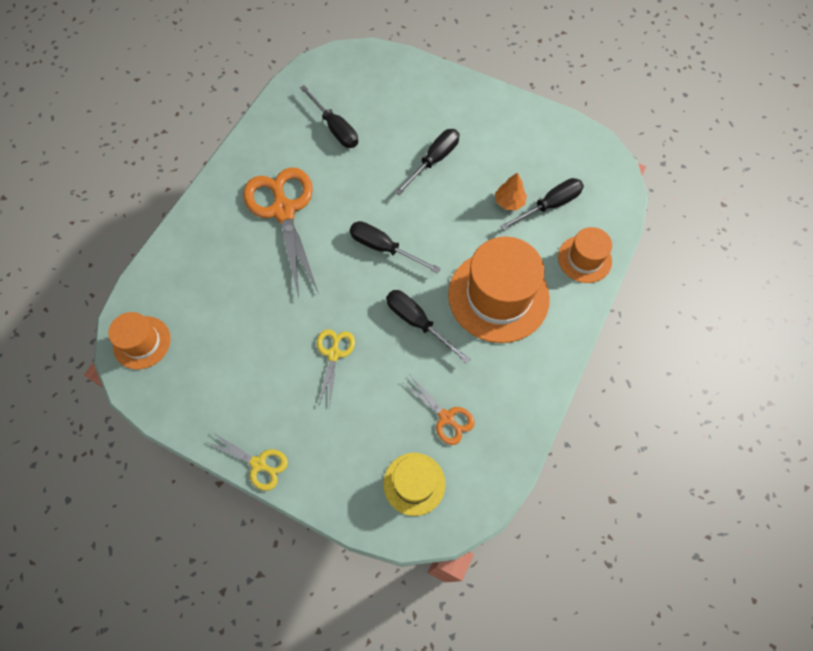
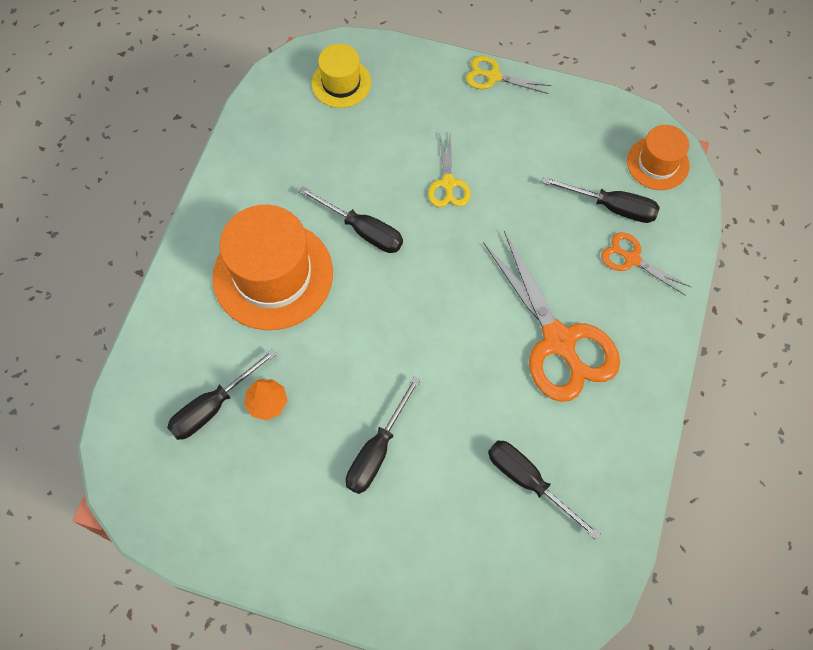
camera: 170 degrees right, 0 degrees up
black screwdriver [350,221,441,273] -> black screwdriver moved to [541,176,660,223]
orange scissors [402,374,475,445] -> orange scissors moved to [601,232,691,296]
orange hat [558,227,612,283] -> none

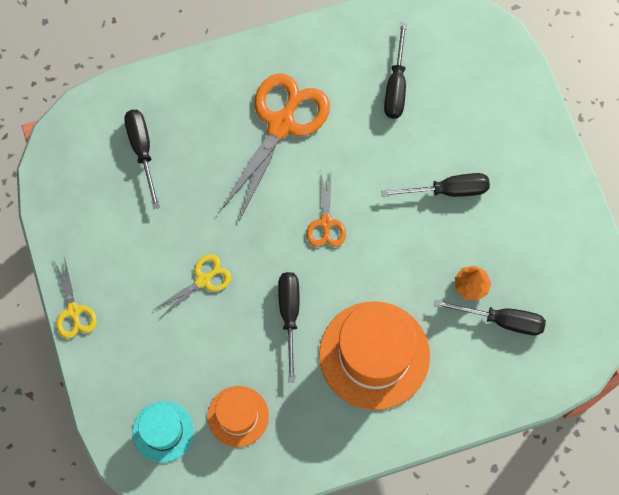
camera: 125 degrees left, 5 degrees up
yellow hat [311,44,371,108] -> turquoise hat [133,401,194,463]
orange scissors [601,232,691,296] -> orange scissors moved to [307,173,346,247]
orange hat [627,125,690,190] -> orange hat moved to [208,386,269,447]

